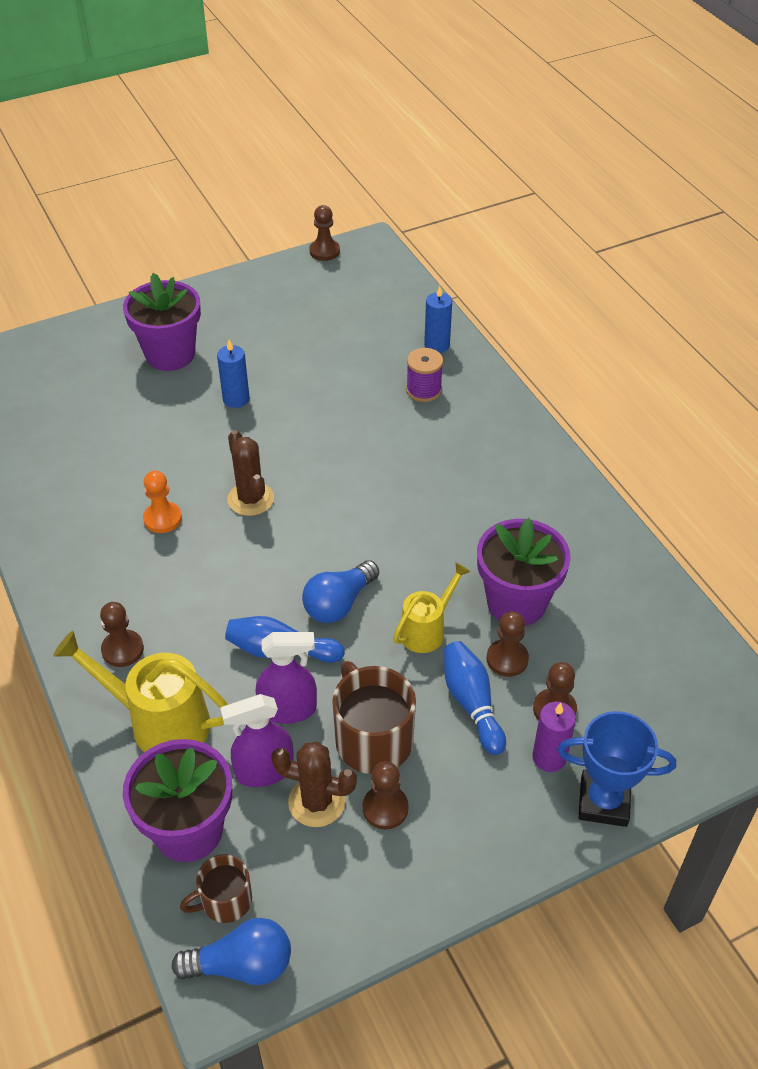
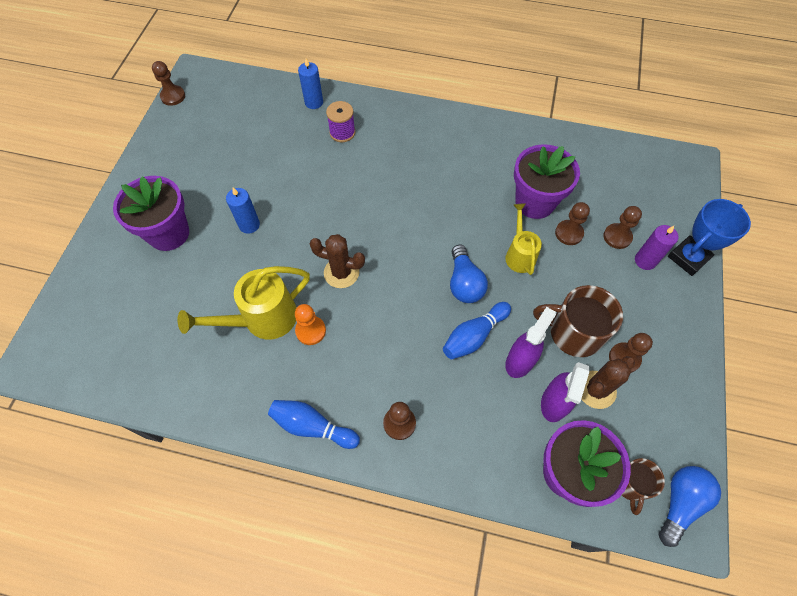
camera: 50 degrees left, 15 degrees up
yellow watering can [53,631,228,752] -> yellow watering can moved to [177,266,310,340]
blue bowling pin [444,641,506,755] -> blue bowling pin moved to [268,400,360,449]

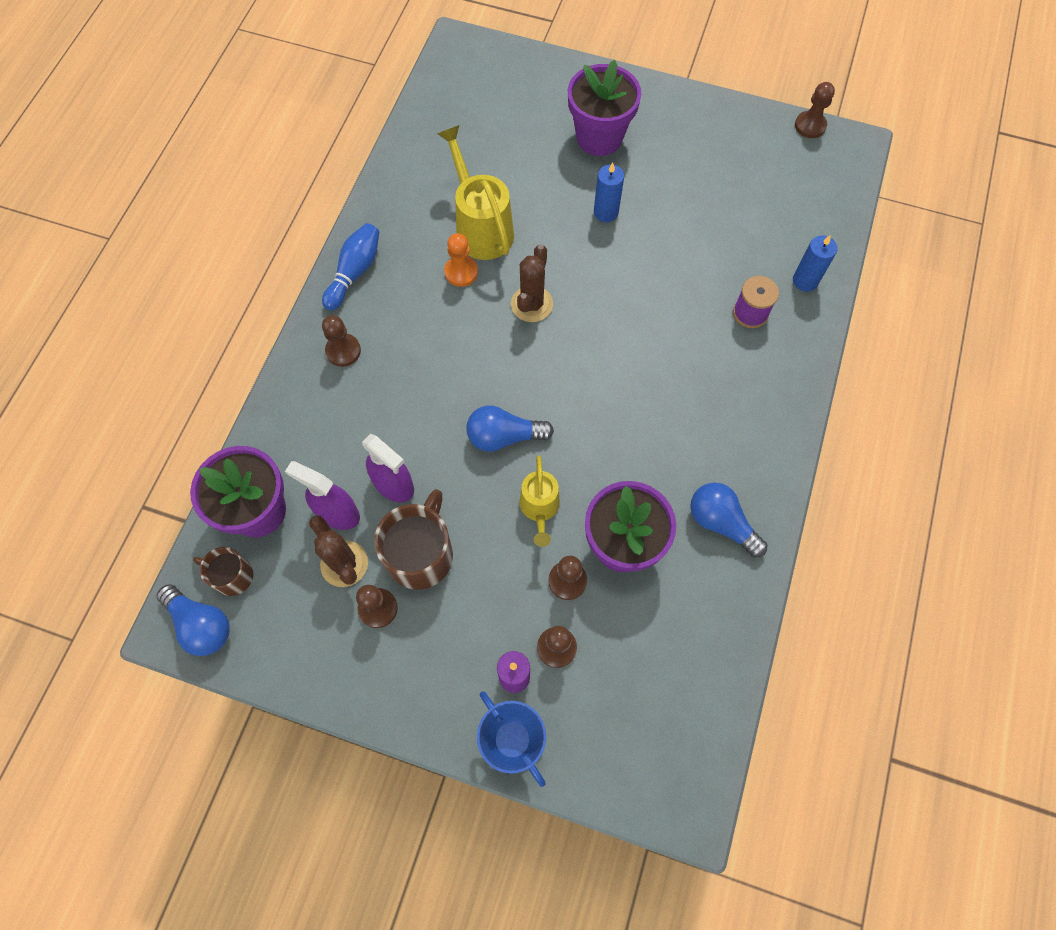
camera: 95 degrees right, 5 degrees up
blue bowling pin [443,302,511,359] -> none
yellow watering can [505,204,542,275] -> yellow watering can turned 90 degrees clockwise [519,455,560,547]
none -> blue light bulb [690,482,767,557]

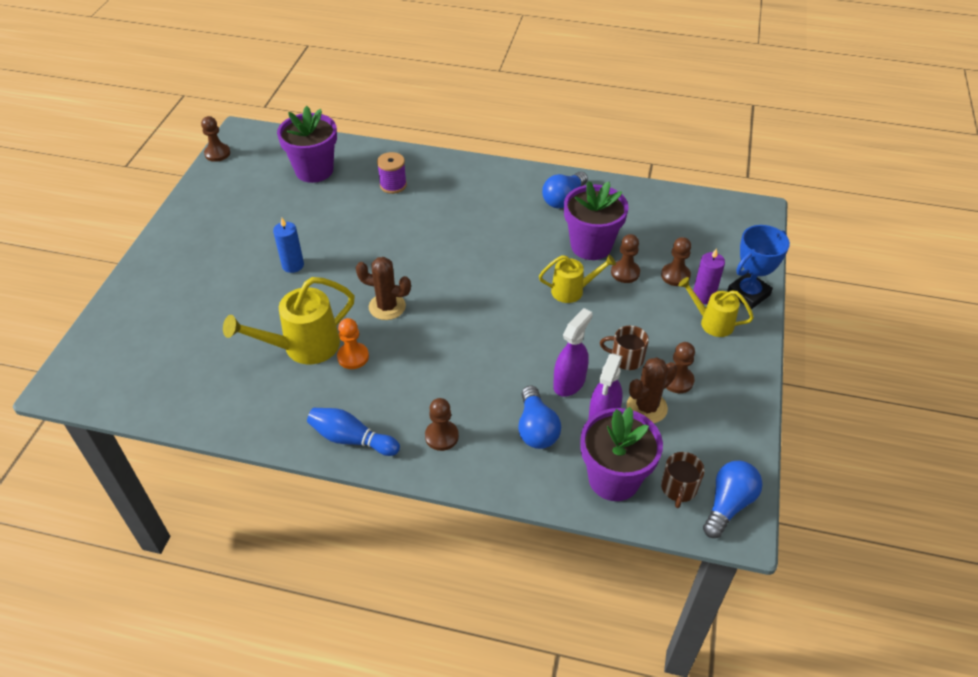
camera: 95 degrees left, 20 degrees down
brown mug [374,489,453,590] -> brown mug [600,325,649,370], size x0.59
blue light bulb [466,405,554,452] -> blue light bulb moved to [518,386,561,449]
purple flower pot [568,60,641,156] -> purple flower pot moved to [277,106,337,183]
blue candle [793,235,837,292] -> none
none -> yellow watering can [678,277,754,337]

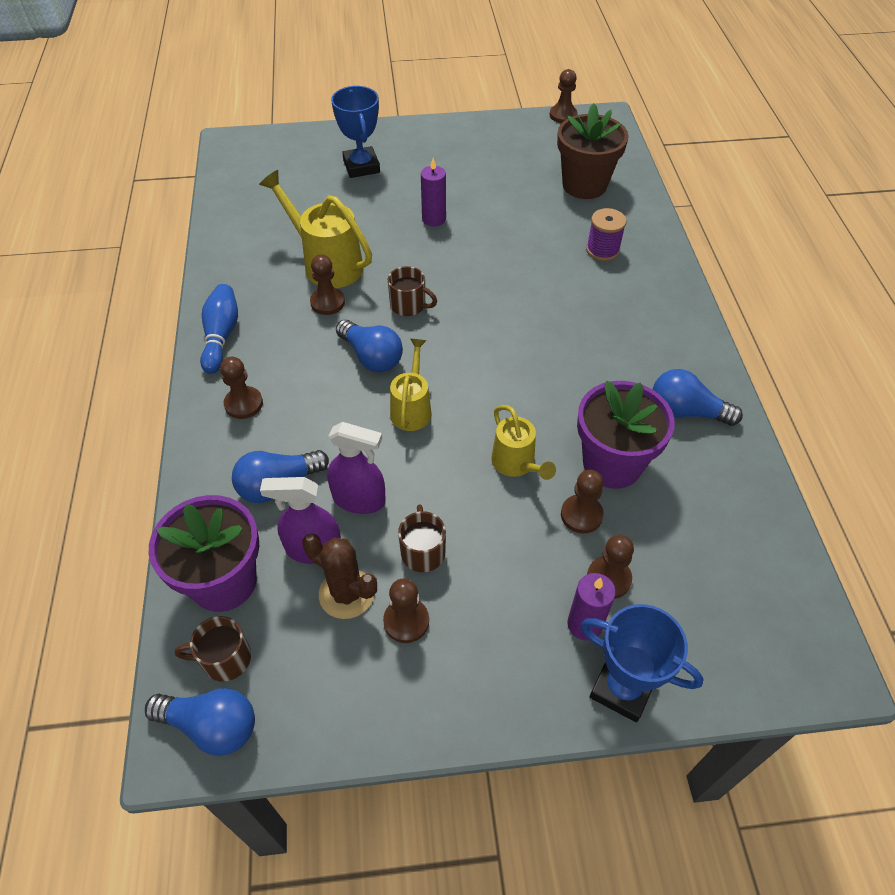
camera: 70 degrees right, 5 degrees up
blue candle [273,218,304,273] -> purple candle [421,158,446,226]
purple flower pot [277,106,337,183] -> brown flower pot [557,103,629,199]
orange pawn [337,318,369,369] -> brown pawn [310,255,345,315]
brown cactus [356,257,411,320] -> brown mug [388,266,437,316]
yellow watering can [678,277,754,337] -> yellow watering can moved to [390,339,431,431]
none -> blue trophy [331,86,380,178]
none -> blue light bulb [336,320,403,372]

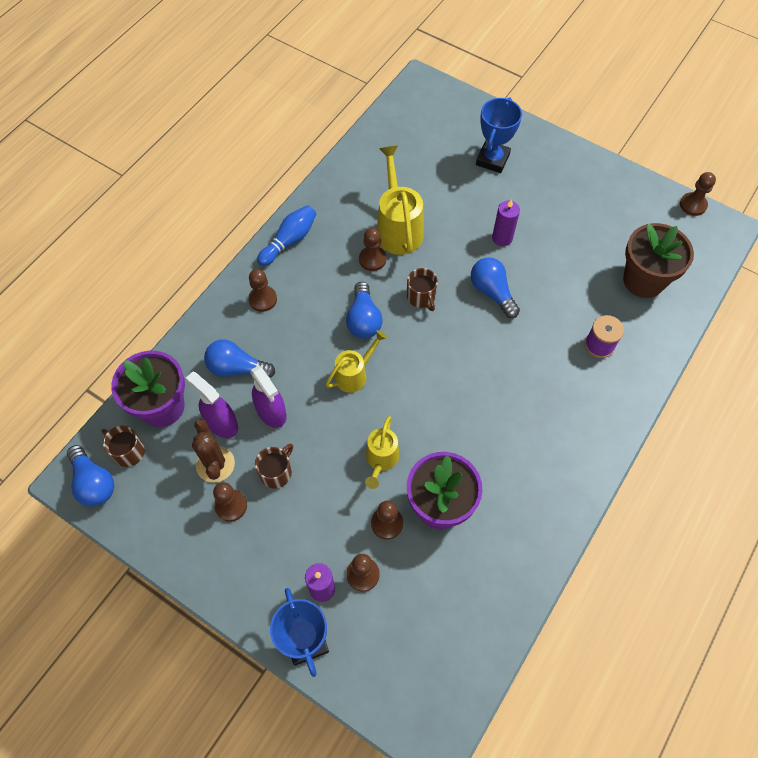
camera: 40 degrees right, 10 degrees up
blue light bulb [653,369,743,426] -> blue light bulb moved to [471,257,520,318]

